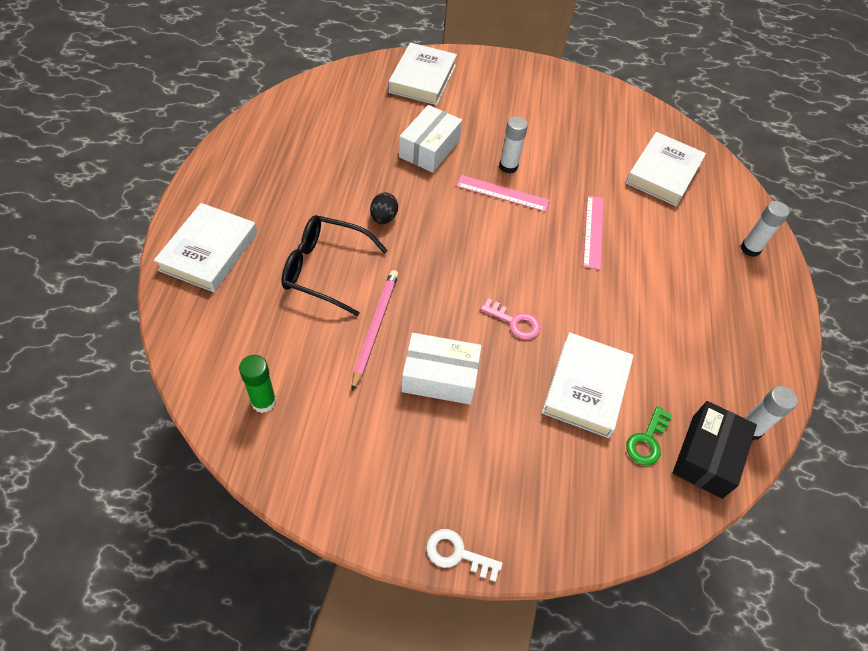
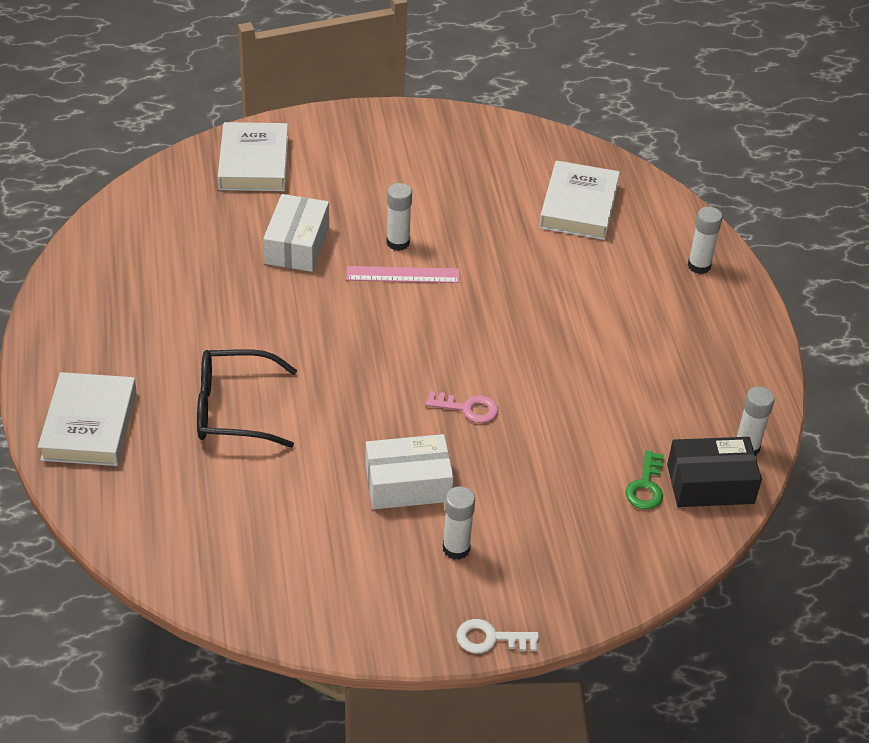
camera: 15 degrees left, 10 degrees down
green glue stick [239,355,276,413] -> none
pink pencil [352,270,398,391] -> none
black egg [370,192,398,224] -> none
white book [542,332,634,438] -> none
pink ruler [583,196,604,270] -> none
black box [673,401,757,499] -> black box turned 75 degrees clockwise [667,437,762,507]
none -> white glue stick [443,486,475,560]

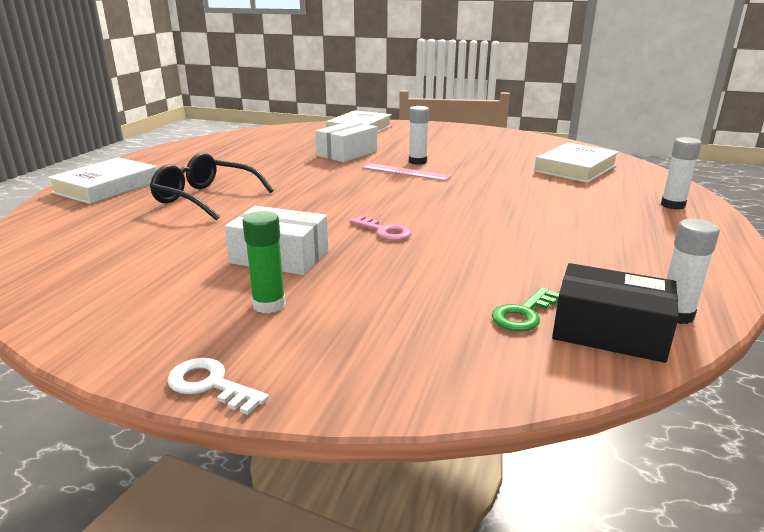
camera: 30 degrees right, 20 degrees down
white glue stick [443,486,475,560] -> green glue stick [242,211,286,313]

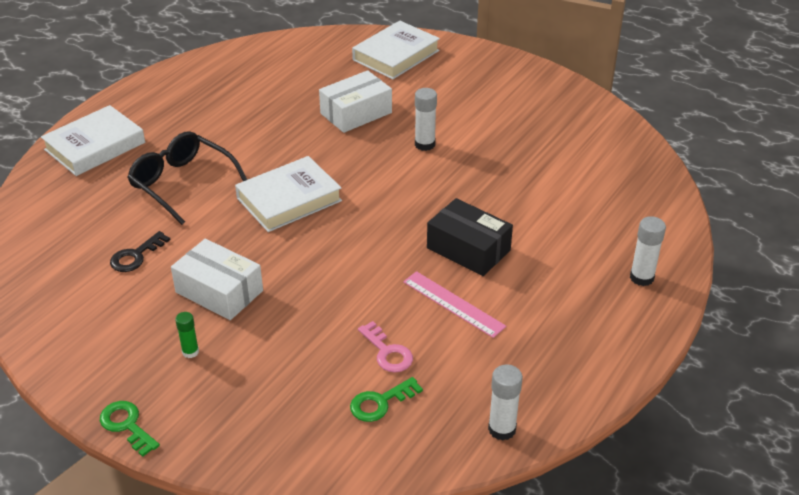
camera: 15 degrees right, 15 degrees up
white key [167,358,269,415] -> green key [100,401,160,457]
green glue stick [242,211,286,313] -> green glue stick [175,312,199,358], size x0.64
pink key [350,215,412,241] -> pink key moved to [358,321,413,372]
pink ruler [362,163,452,181] -> pink ruler moved to [403,271,506,338]
white book [534,142,619,183] -> white book moved to [235,156,342,232]
black box [552,263,679,363] -> black box moved to [427,198,513,276]
none -> black key [110,231,171,272]

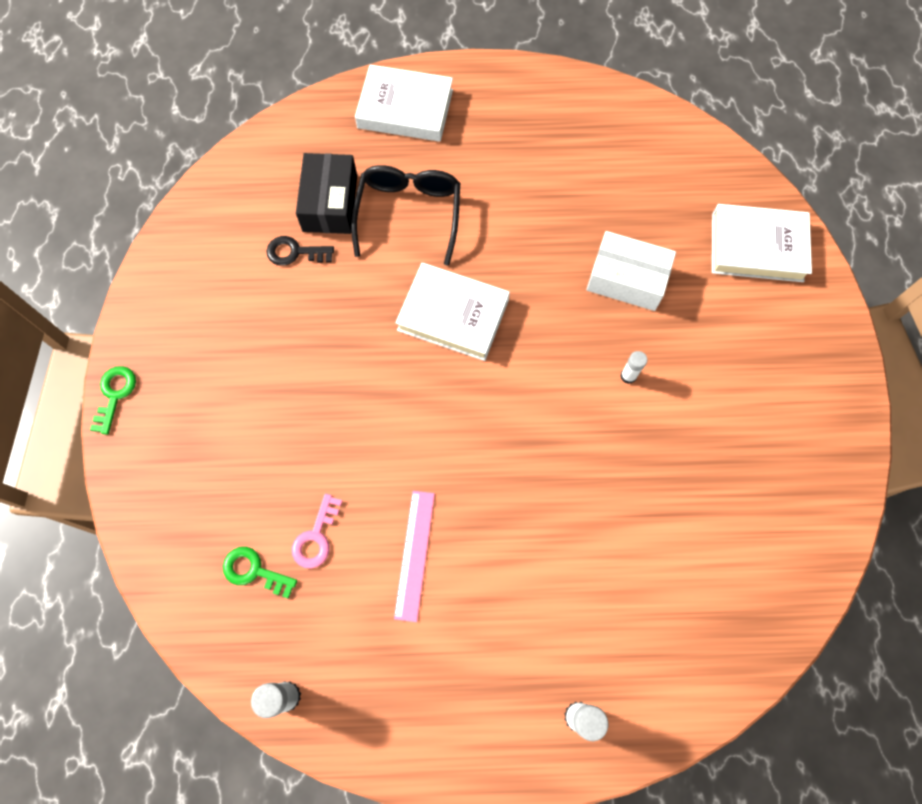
camera: 55 degrees right, 30 degrees up
white box [171,239,263,320] -> none
green glue stick [175,312,199,358] -> none
white glue stick [415,88,437,151] -> white glue stick [620,351,647,384], size x0.64
black box [427,198,513,276] -> black box moved to [296,153,357,234]

